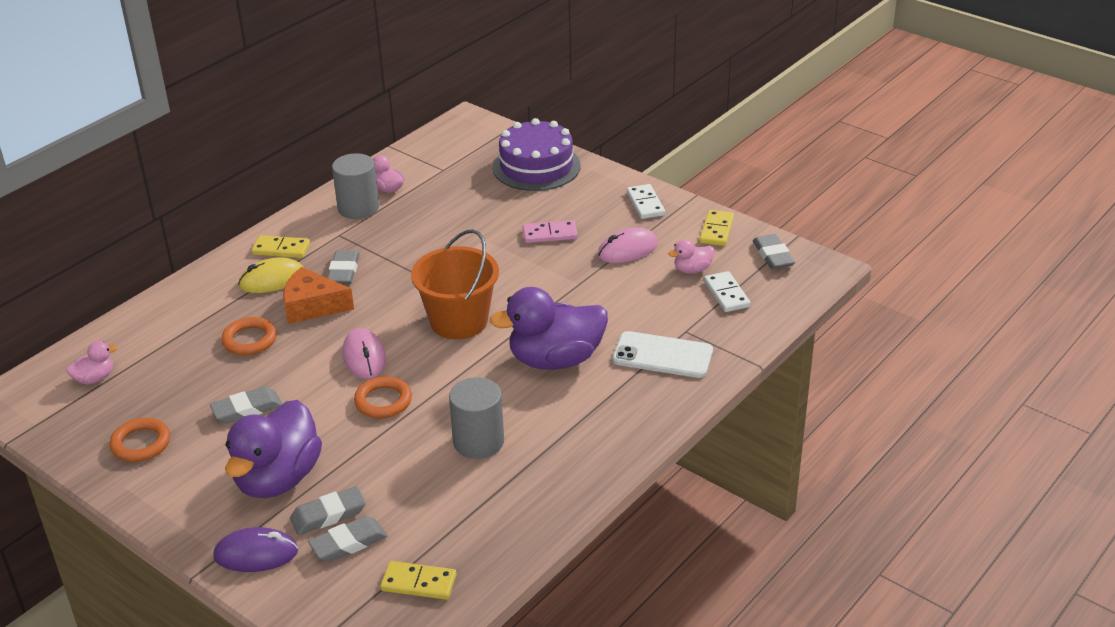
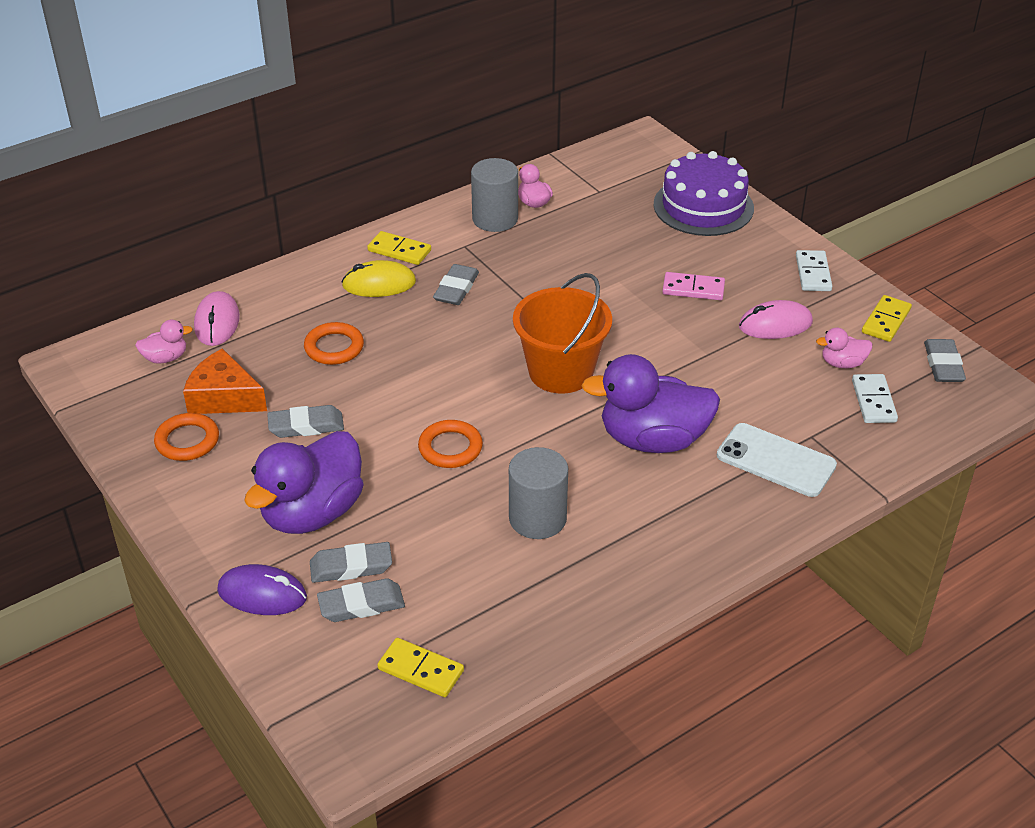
camera: 15 degrees right, 5 degrees up
orange cheese [283,267,354,324] -> orange cheese moved to [183,348,267,414]
pink mouse [342,328,386,379] -> pink mouse moved to [194,291,240,346]

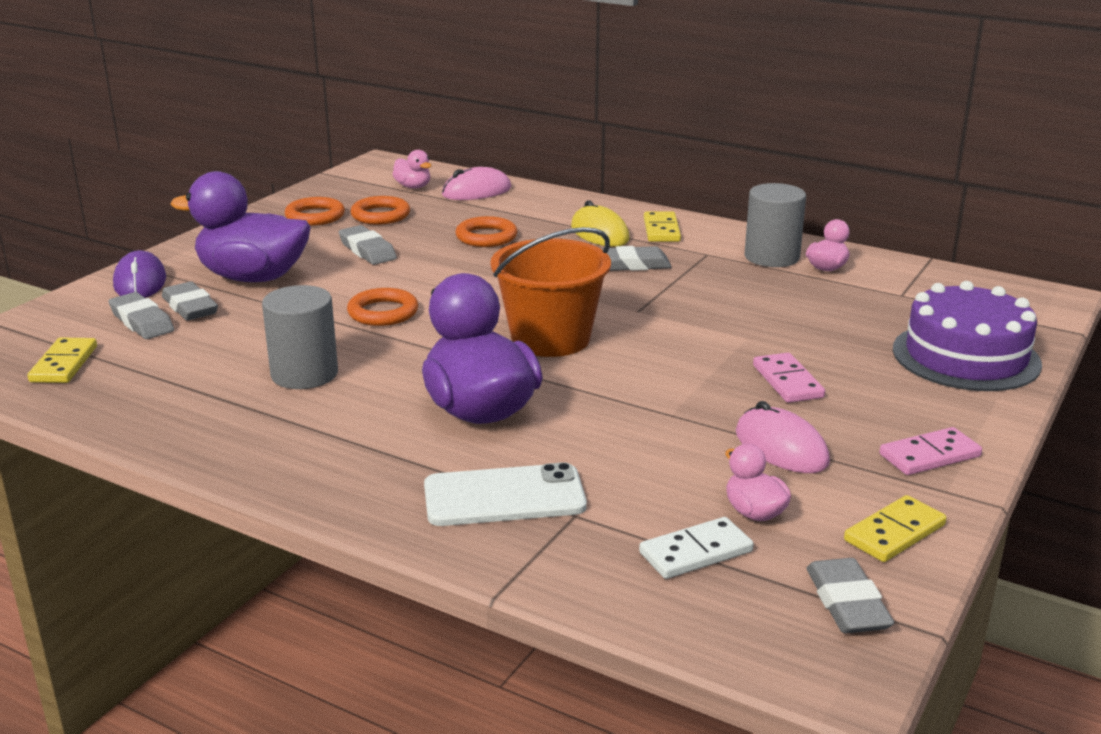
camera: 65 degrees right, 15 degrees down
orange cheese [183,348,267,414] -> orange ring [350,196,410,225]
white phone [717,423,837,497] -> white phone turned 75 degrees clockwise [424,462,587,526]
white domino [796,250,832,291] -> pink domino [879,427,982,475]
yellow domino [862,295,912,342] -> yellow domino turned 45 degrees counterclockwise [844,495,947,562]
grey eraser [924,339,966,382] -> grey eraser turned 75 degrees counterclockwise [806,558,894,633]

